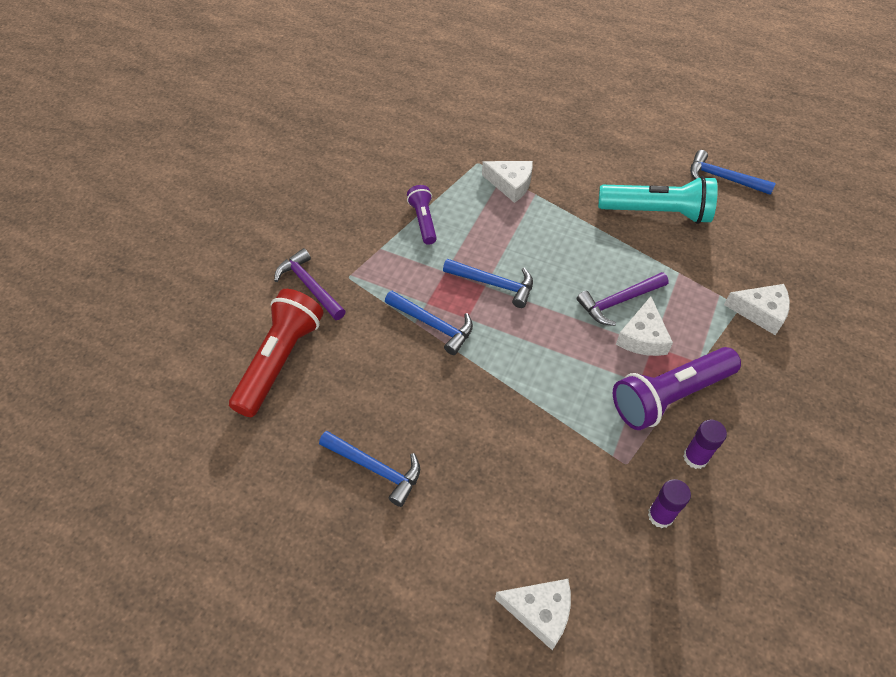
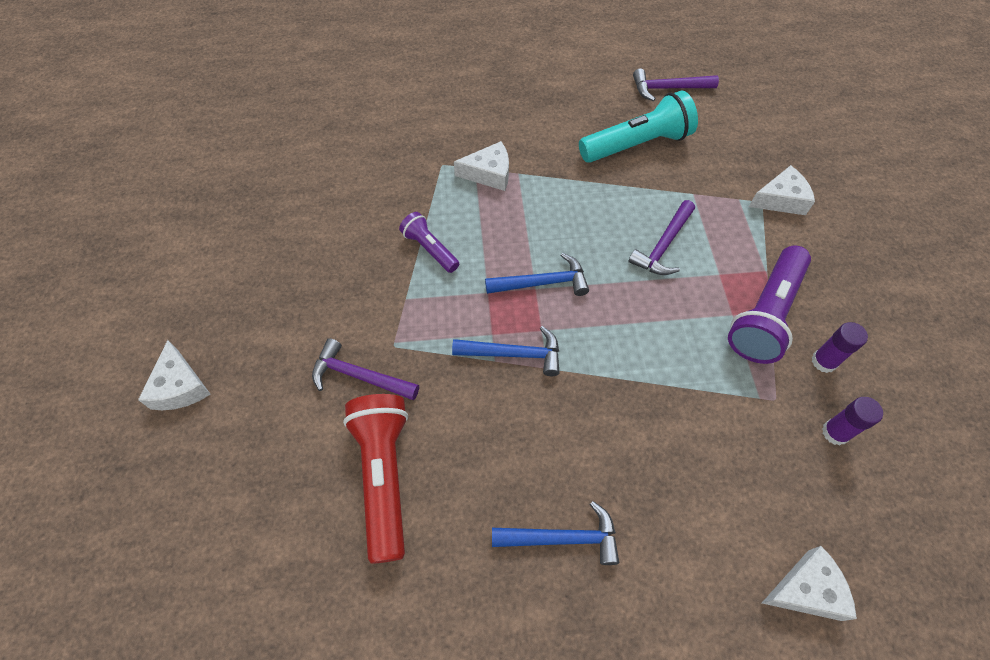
camera: 30 degrees left, 5 degrees up
white cheese [616,296,673,356] -> white cheese moved to [138,340,211,410]
blue hammer [690,150,776,195] -> purple hammer [633,68,719,101]

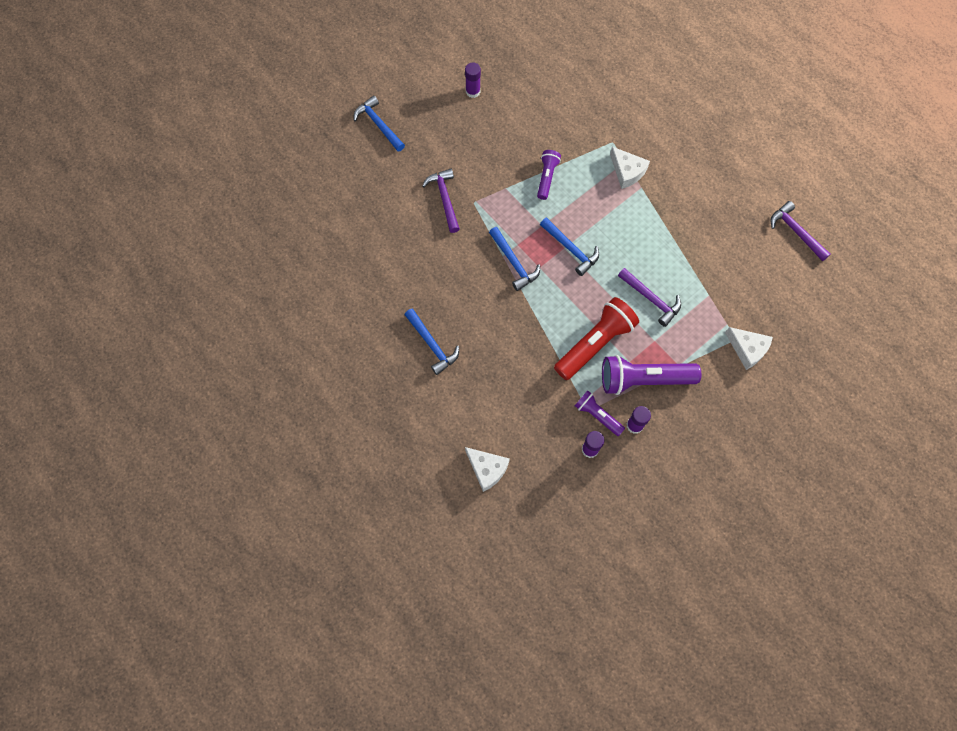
camera: 55 degrees right, 10 degrees up
white cheese [138,340,211,410] -> blue hammer [354,96,405,152]
red flashlight [343,394,408,564] -> red flashlight moved to [554,297,639,380]
turquoise flashlight [579,91,698,163] -> none
purple hammer [628,200,695,275] -> purple hammer turned 135 degrees counterclockwise [618,268,681,327]
none -> purple glue stick [465,62,481,98]
none -> purple flashlight [575,390,625,436]

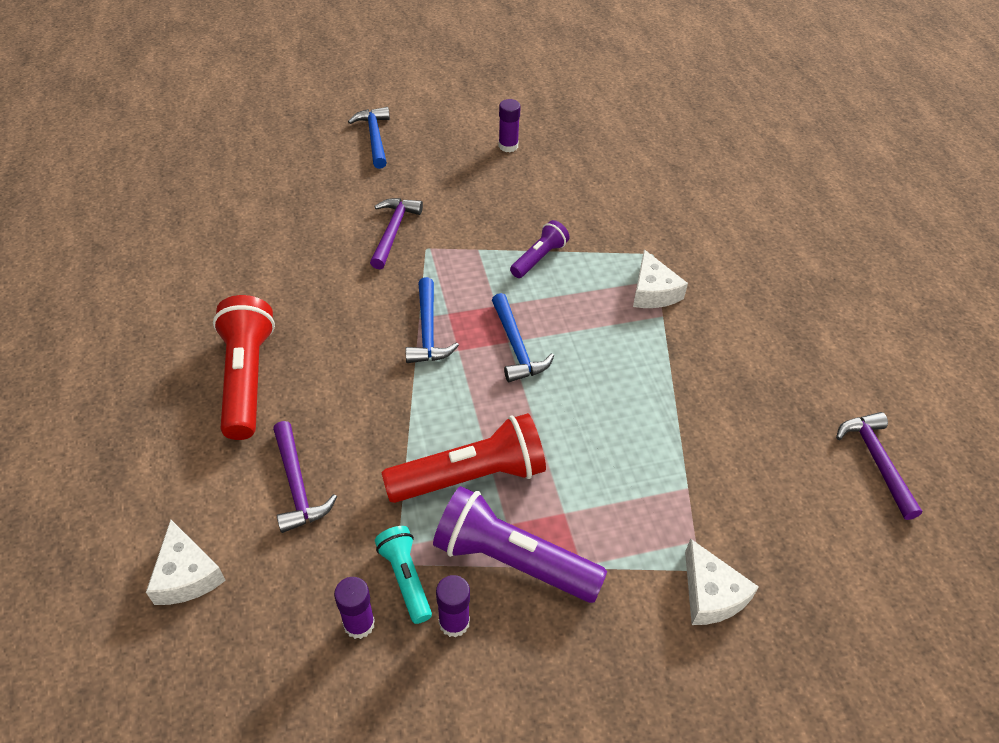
camera: 25 degrees right, 20 degrees down
blue hammer [404,309,459,375] -> red flashlight [213,295,275,440]
purple flashlight [575,390,625,436] -> turquoise flashlight [375,526,432,624]
purple hammer [618,268,681,327] -> purple hammer moved to [273,421,337,533]

